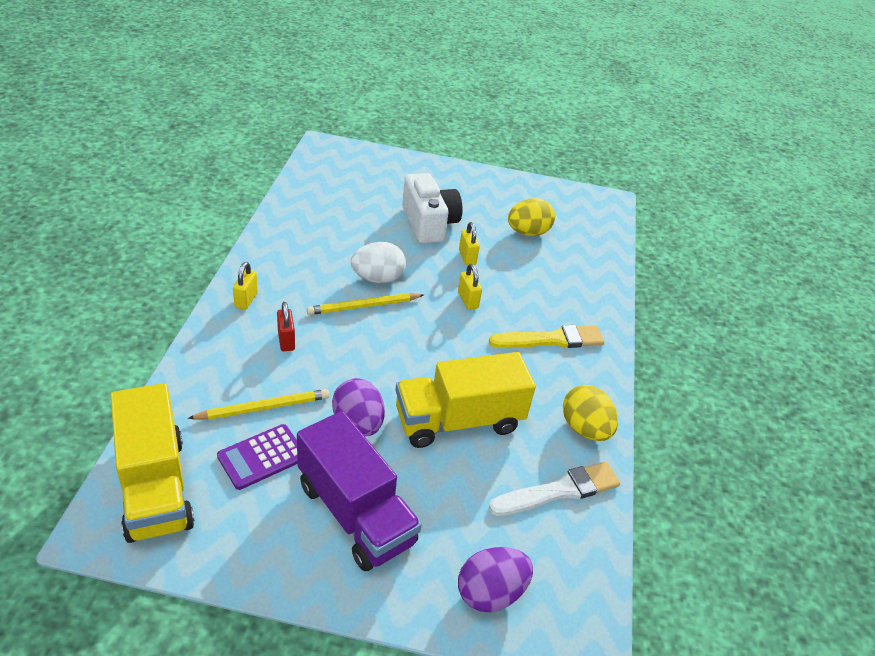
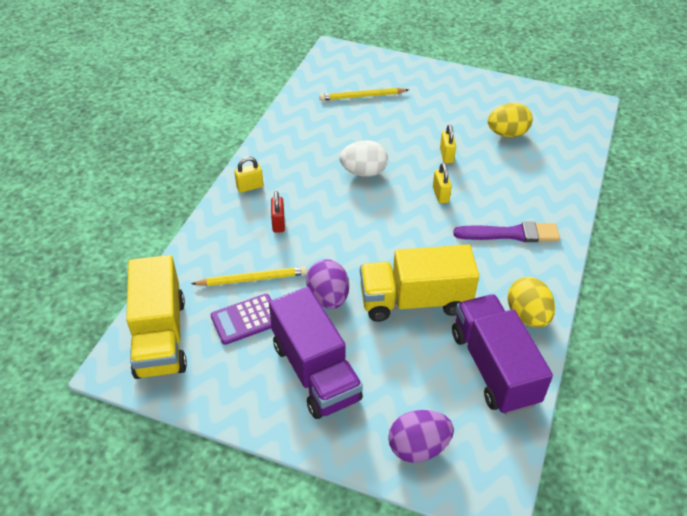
camera: 15 degrees right, 5 degrees up
yellow padlock [233,262,258,310] -> yellow padlock turned 45 degrees clockwise [234,157,263,193]
yellow pencil [307,293,424,315] -> yellow pencil moved to [319,88,409,101]
white camera [402,173,462,244] -> none
yellow brush [489,325,604,348] -> purple brush [453,221,560,242]
white brush [489,462,620,516] -> purple truck [452,294,553,415]

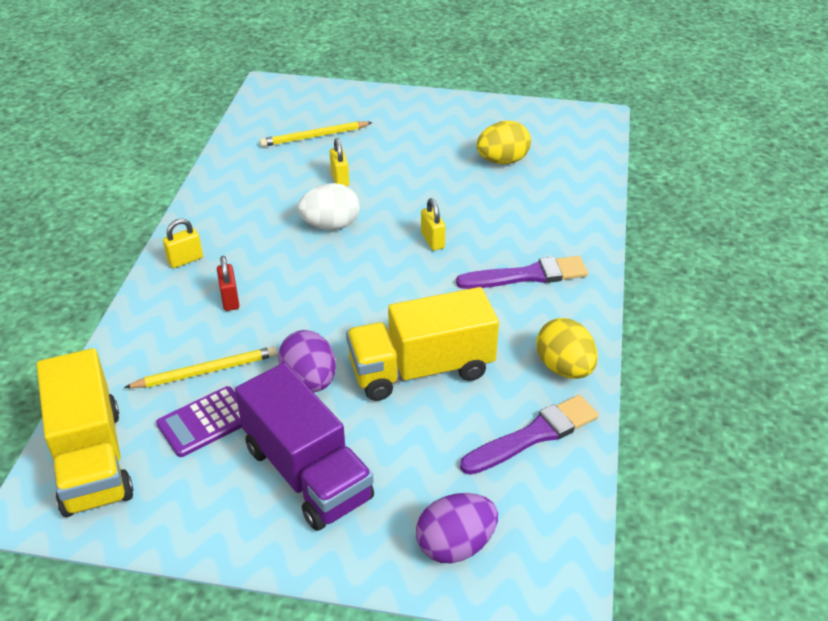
camera: 10 degrees left, 5 degrees down
yellow padlock [440,124,456,163] -> yellow padlock moved to [330,138,349,186]
purple truck [452,294,553,415] -> purple brush [460,395,599,475]

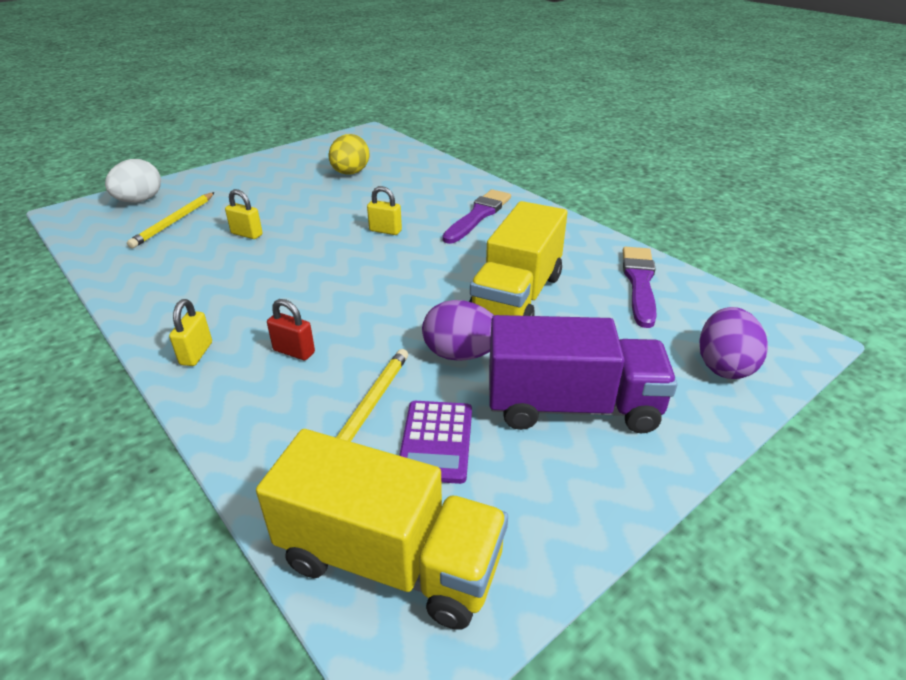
camera: 50 degrees left, 5 degrees down
white egg [298,183,360,230] -> white egg moved to [105,159,161,203]
yellow egg [536,318,598,379] -> none

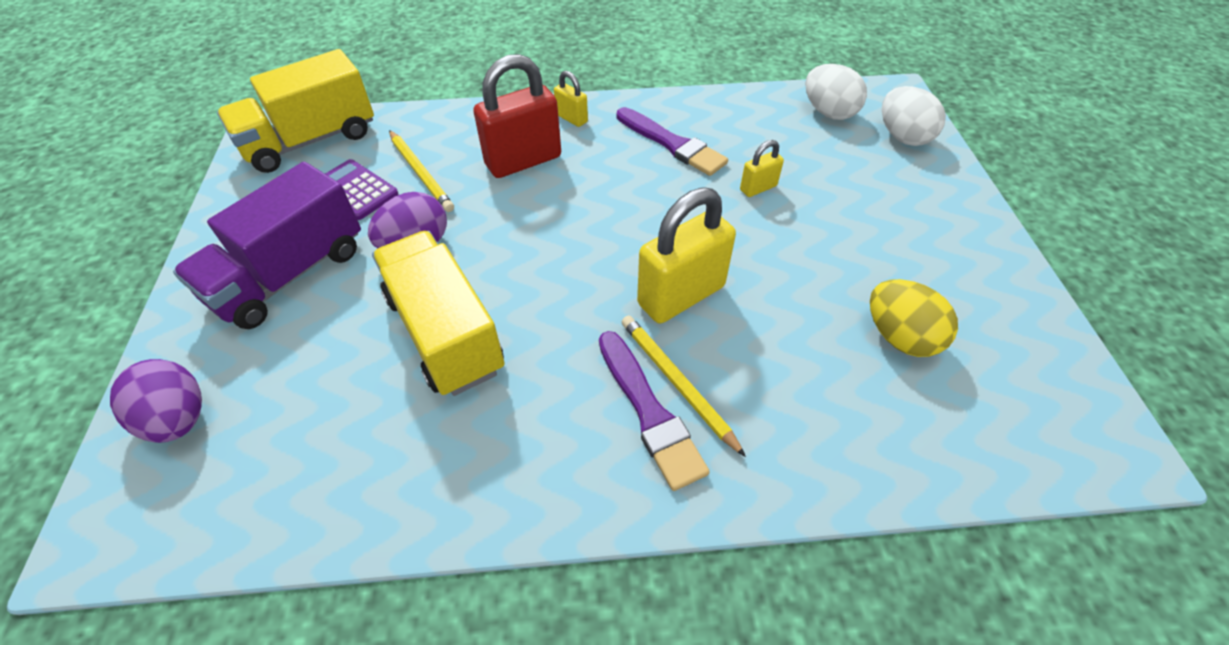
camera: 125 degrees right, 15 degrees up
yellow pencil [127,192,215,248] -> yellow pencil moved to [622,315,746,457]
red padlock [267,299,315,360] -> red padlock [473,54,561,178], size x2.06
yellow padlock [367,186,402,235] -> yellow padlock [637,187,736,324], size x2.06
purple brush [623,247,656,328] -> purple brush moved to [617,107,728,176]
none -> white egg [805,64,867,120]

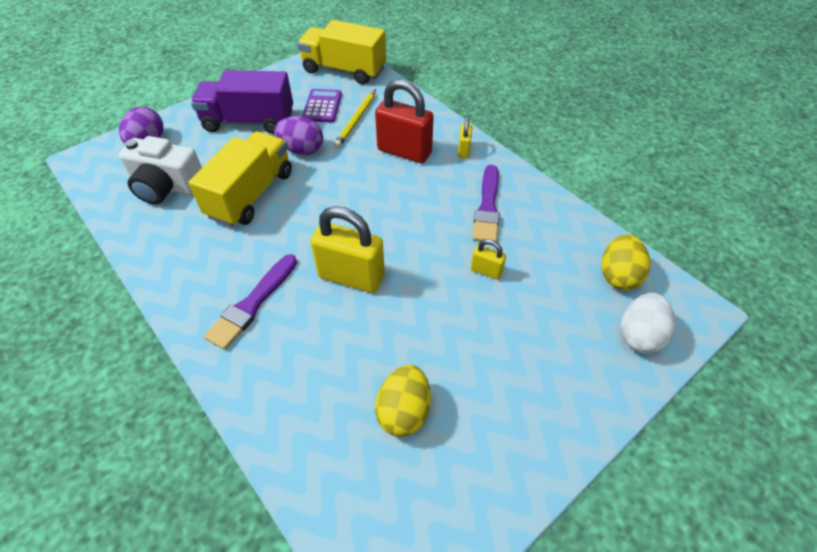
camera: 55 degrees right, 0 degrees up
yellow pencil [622,315,746,457] -> none
white egg [805,64,867,120] -> yellow egg [602,234,650,290]
none -> white camera [119,136,202,205]

